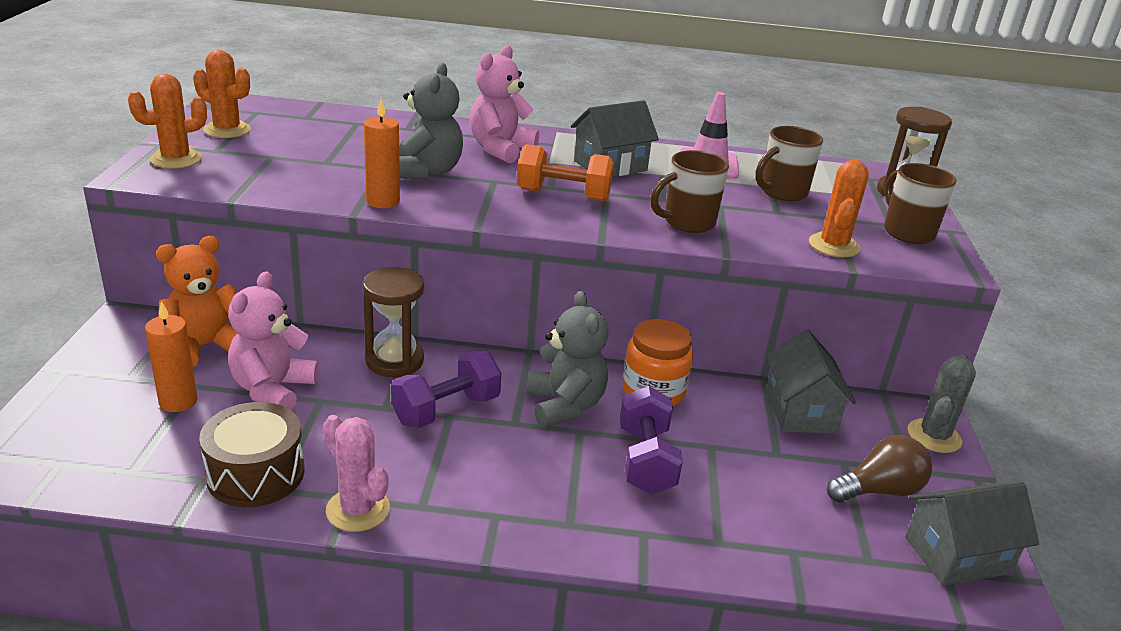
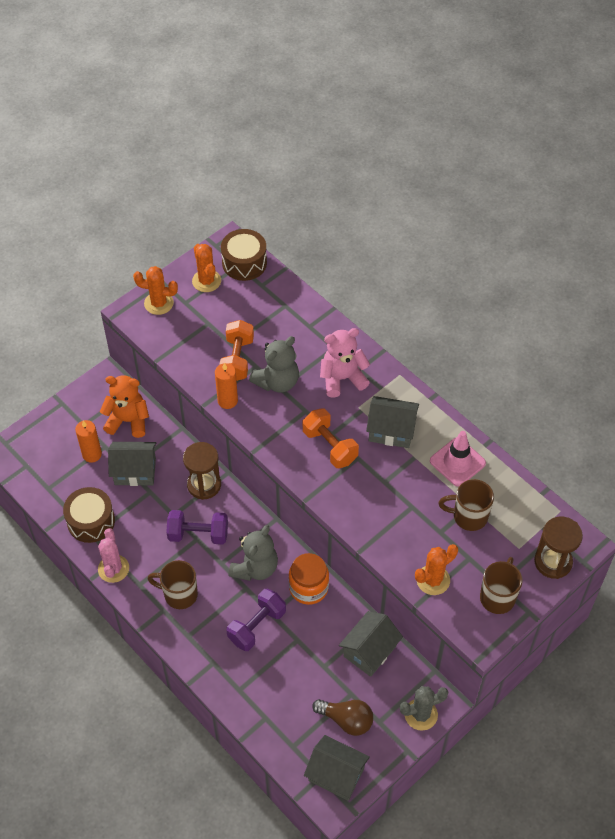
camera: 45 degrees right, 25 degrees up
pink teddy bear [228,271,320,411] -> grey house [108,442,156,486]
brown mug [650,150,729,233] -> brown mug moved to [147,560,198,609]
none -> orange dumbbell [219,320,254,381]
none -> brown drum [221,229,267,281]

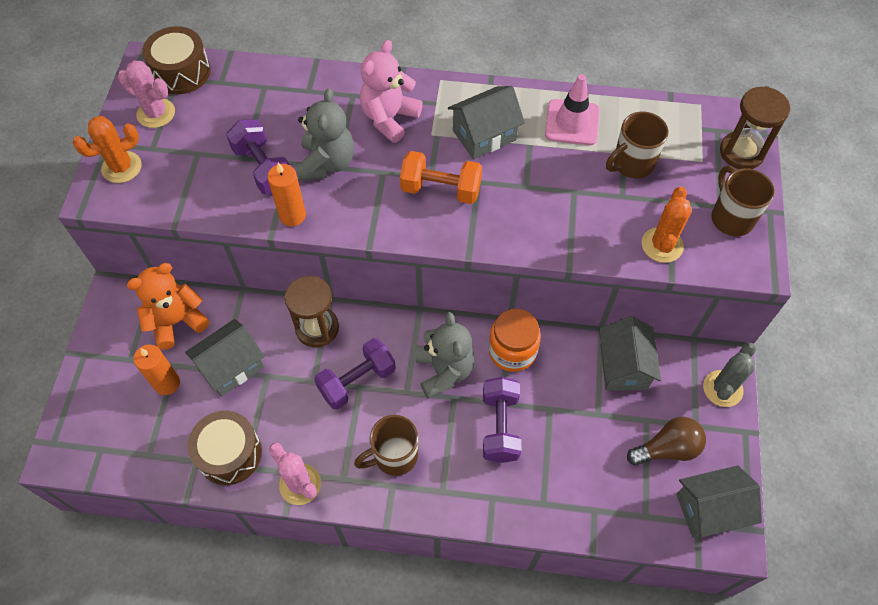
camera: 40 degrees left, 5 degrees up
orange cactus [192,244,221,292] -> pink cactus [118,61,175,128]
orange dumbbell [219,320,254,381] -> purple dumbbell [226,119,291,194]

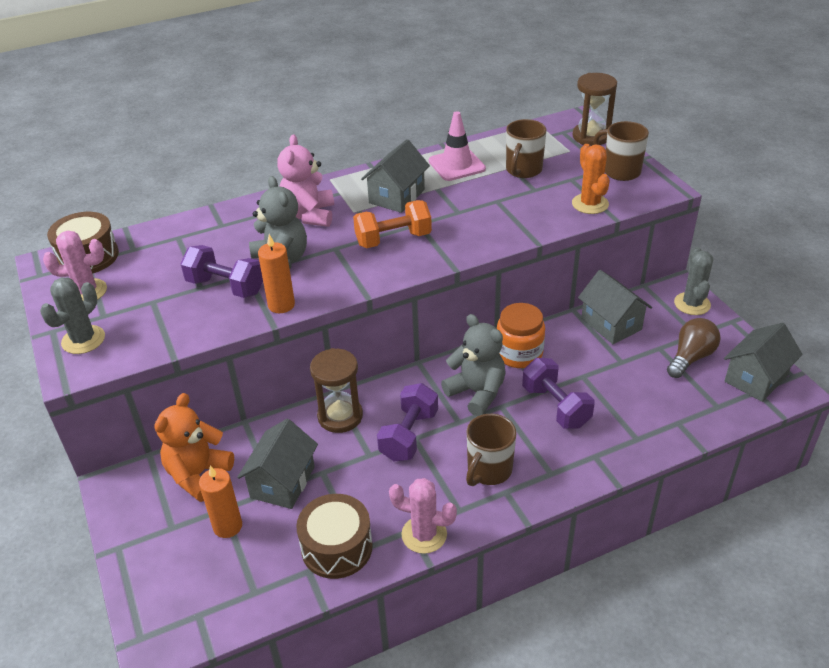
camera: 30 degrees left, 20 degrees down
orange cactus [73,116,142,183] -> grey cactus [40,277,105,354]

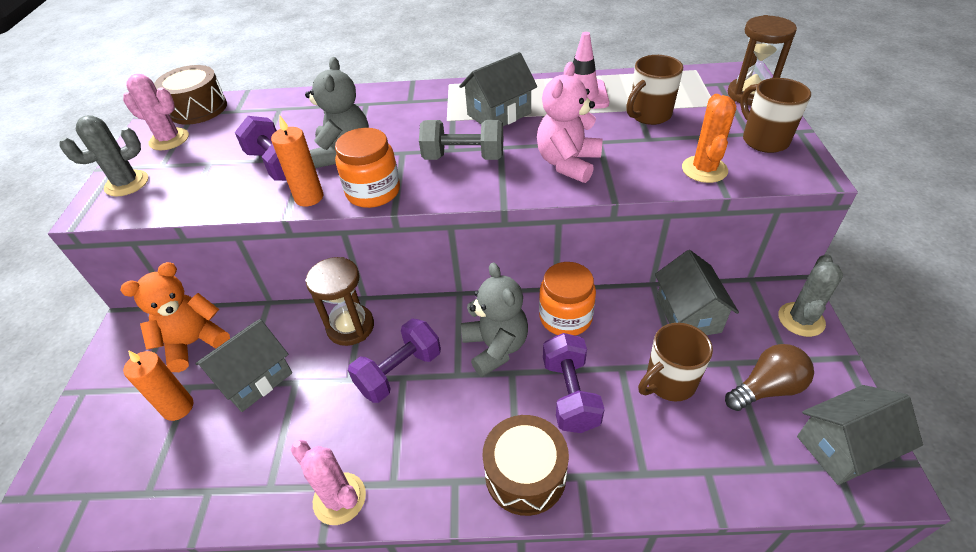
camera: 25 degrees right, 5 degrees up
pink teddy bear [277,134,334,227] -> pink teddy bear moved to [537,62,602,183]
brown drum [296,494,373,579] -> brown drum moved to [482,415,569,516]
orange dumbbell [353,200,432,248] -> grey dumbbell [419,120,503,160]
brown mug [466,414,516,486] -> brown mug moved to [638,323,713,401]
none -> orange jar [335,128,400,208]

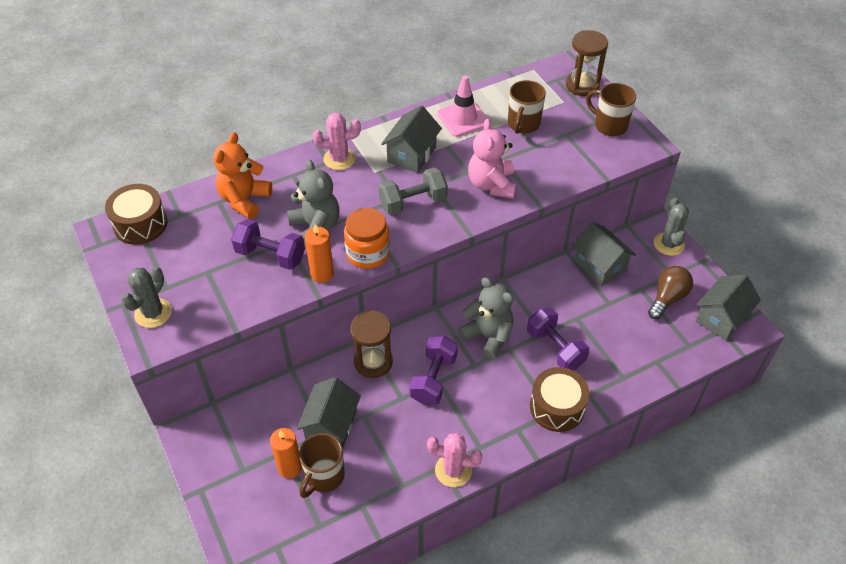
camera: 30 degrees left, 5 degrees up
orange teddy bear [121,262,230,372] -> orange teddy bear moved to [213,132,272,219]
pink cactus [123,74,189,150] -> pink cactus moved to [313,113,361,170]
orange jar [539,262,596,336] -> none
brown mug [638,323,713,401] -> brown mug moved to [299,433,345,498]
orange cactus [682,94,736,183] -> none

